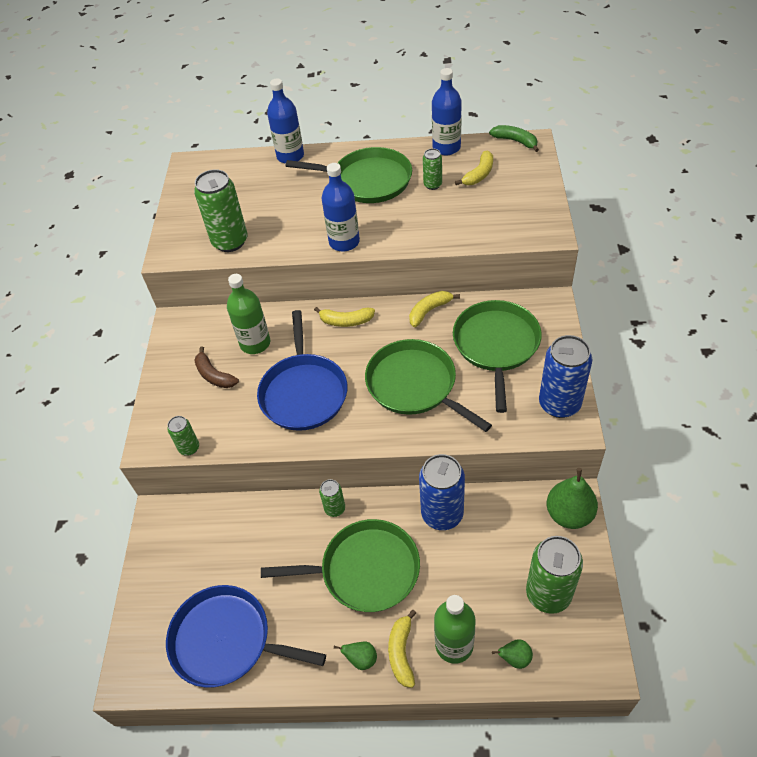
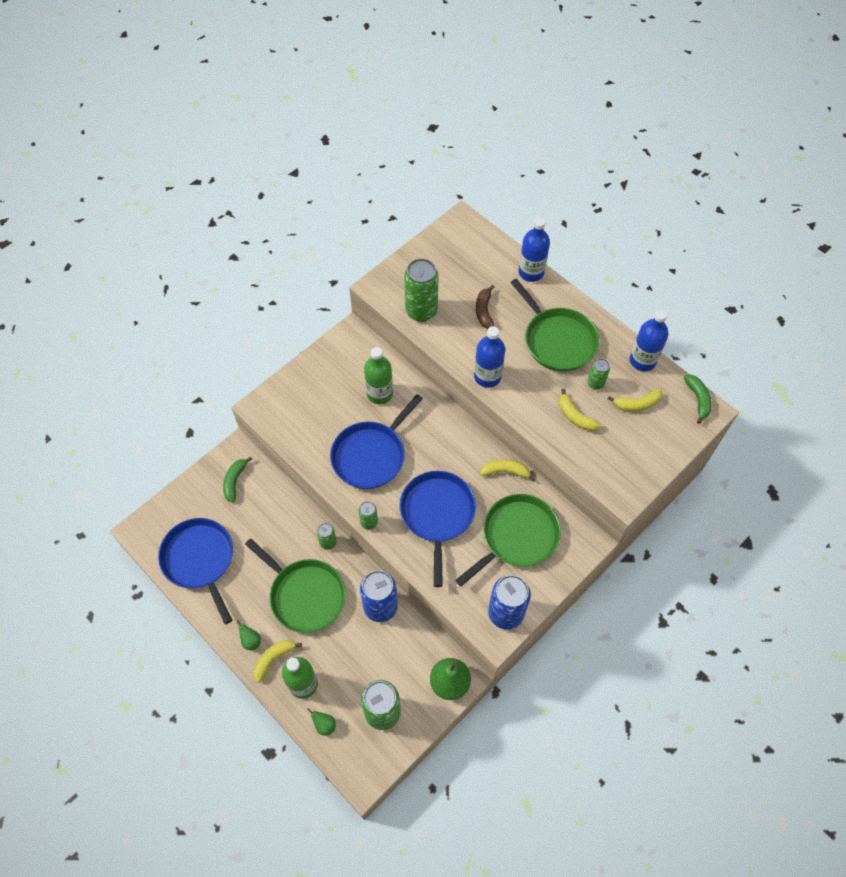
camera: 40 degrees right, 10 degrees up
green can [167,416,199,456] -> green can moved to [358,501,378,530]
brown banana [194,346,239,388] -> brown banana moved to [476,285,494,329]
yellow banana [314,307,375,327] -> yellow banana moved to [559,389,601,431]
green pan [365,339,492,432] -> blue pan [399,471,476,587]
none -> green banana [223,457,252,503]

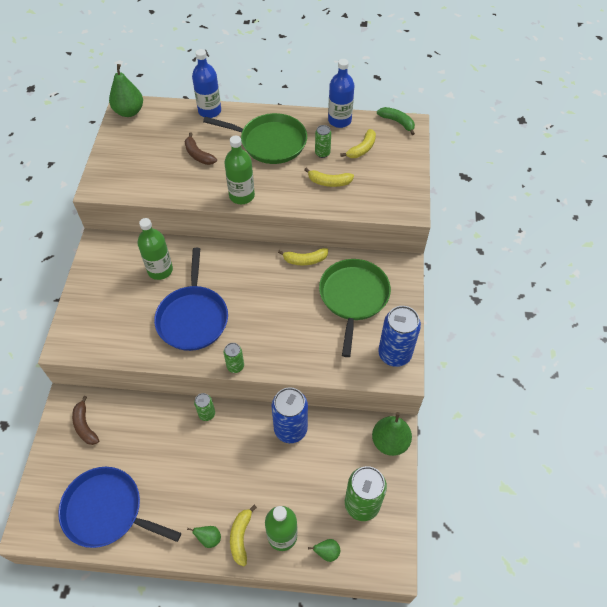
camera: 40 degrees left, 5 degrees down
green banana [223,457,252,503] -> brown banana [72,396,99,445]
green pan [245,539,346,633] -> none
blue pan [399,471,476,587] -> none
green can [404,259,439,322] -> none
blue bottle [474,326,505,388] -> green bottle [224,136,255,204]
yellow banana [480,460,535,482] -> yellow banana turned 150 degrees counterclockwise [278,248,328,265]
none -> green pear [109,64,143,117]

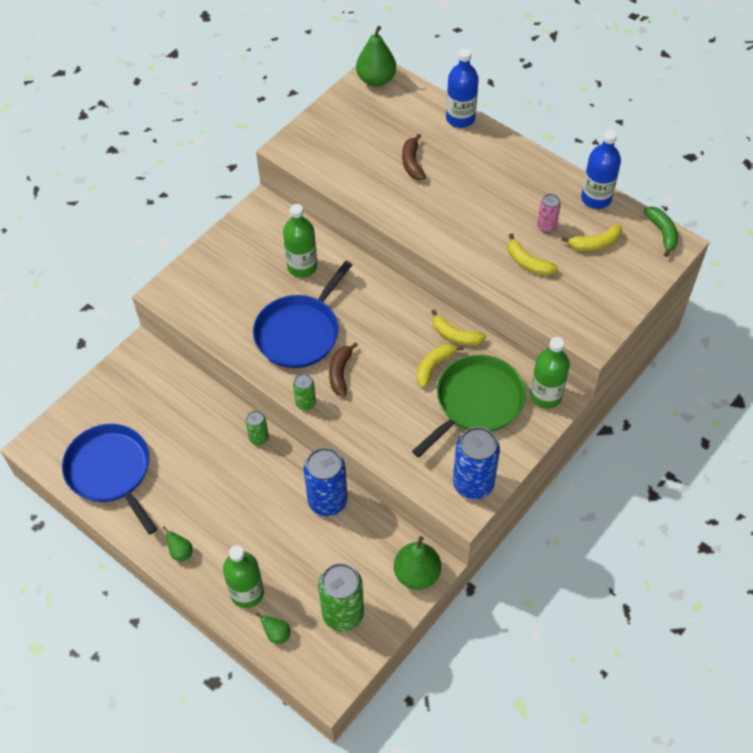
camera: 35 degrees right, 0 degrees up
brown banana [72,396,99,445] -> brown banana moved to [329,342,358,396]
green pan [203,113,307,164] -> none
green bottle [224,136,255,204] -> green bottle moved to [530,337,570,409]
yellow banana [230,505,257,566] -> yellow banana moved to [417,344,464,388]
green can [315,125,331,158] -> pink can [537,194,561,233]

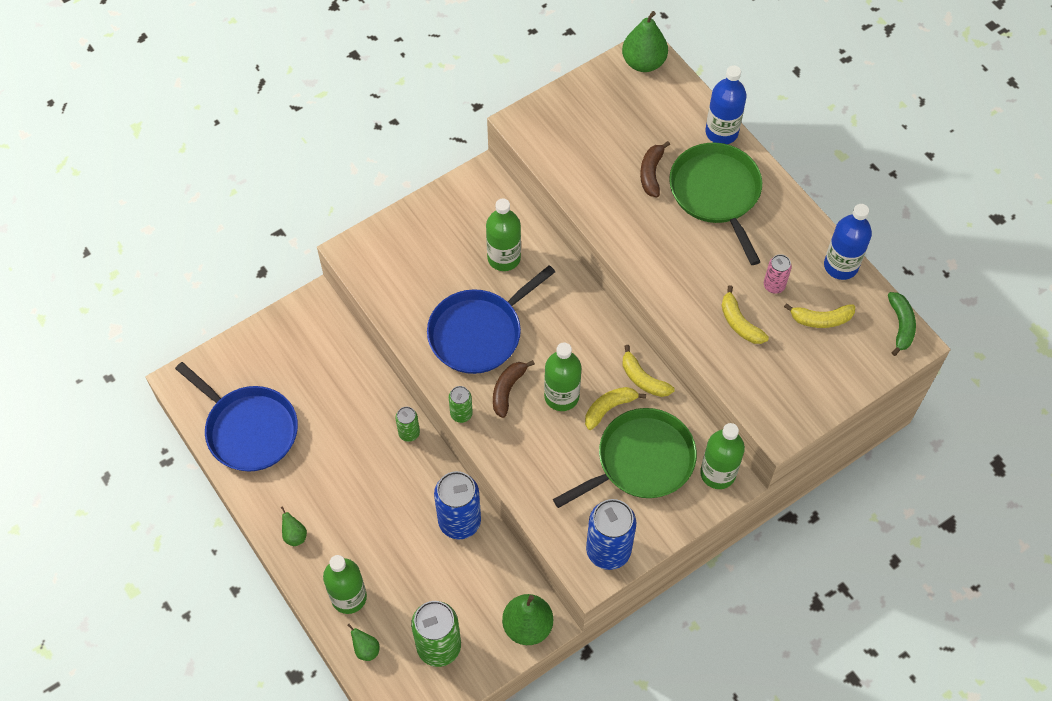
camera: 15 degrees right, 5 degrees up
blue pan [62,424,157,535] -> blue pan turned 150 degrees clockwise [175,362,298,471]
none -> green bottle [544,342,581,411]
none -> green pan [669,143,762,265]

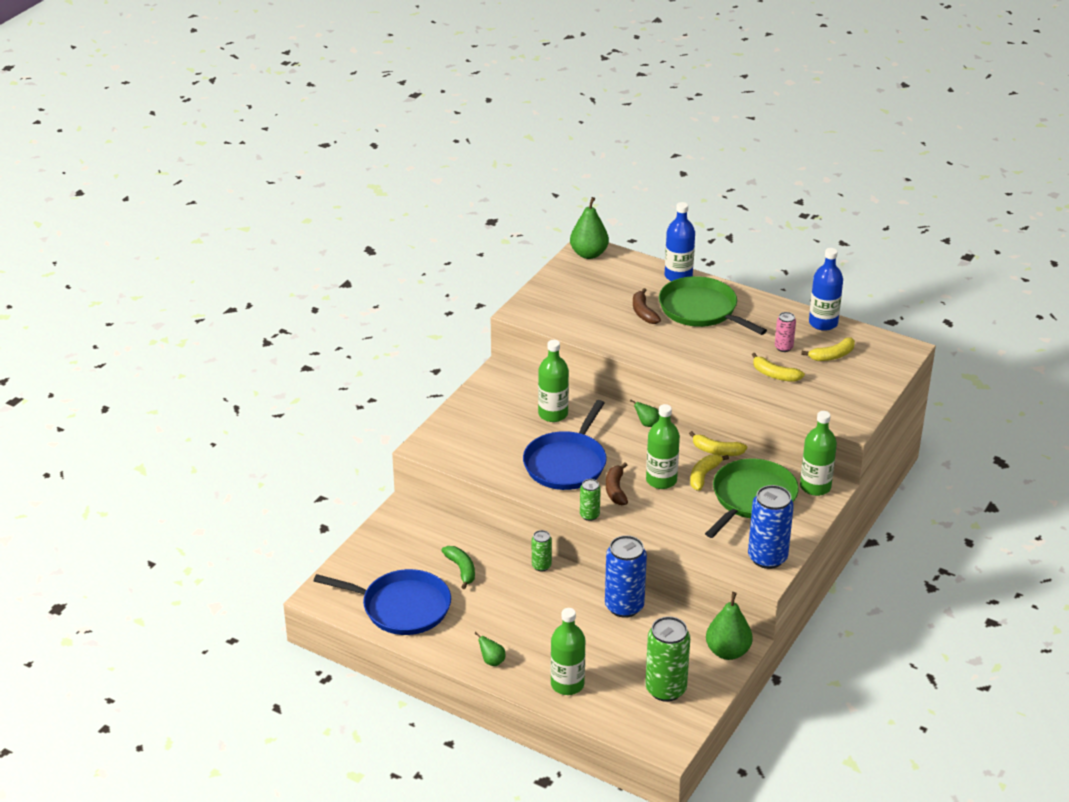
camera: 25 degrees left, 25 degrees down
green pear [348,624,379,661] -> green pear moved to [630,399,659,427]
green banana [888,292,916,356] -> green banana moved to [441,546,475,589]

